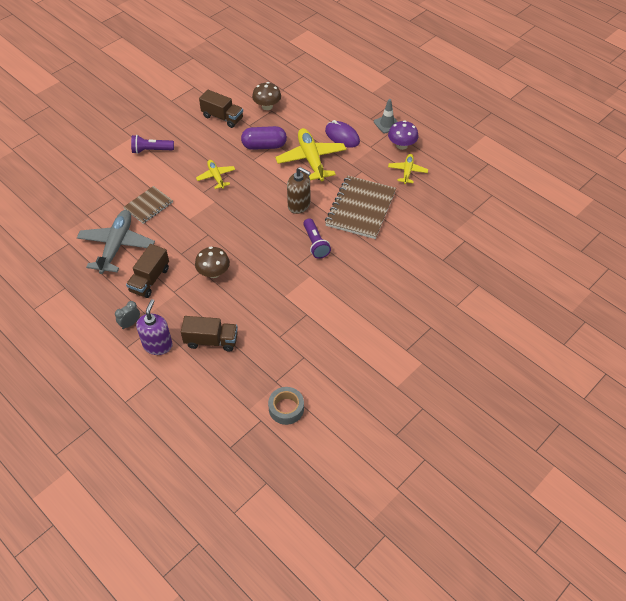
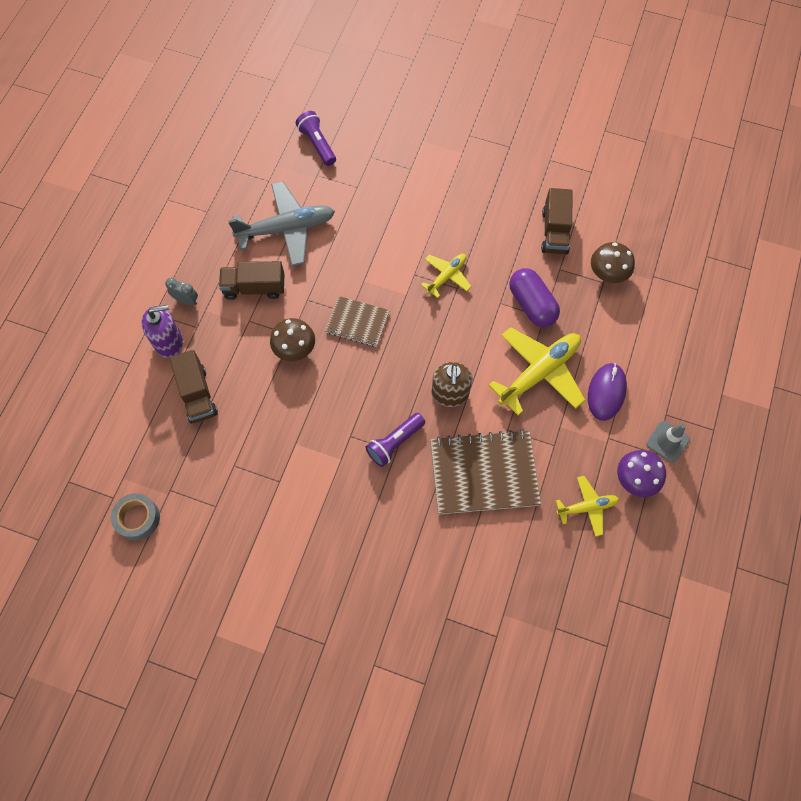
camera: 65 degrees right, 15 degrees up
brown notebook [123,186,173,224] -> brown notebook moved to [325,296,390,347]
purple flashlight [131,135,174,154] -> purple flashlight moved to [296,111,336,166]

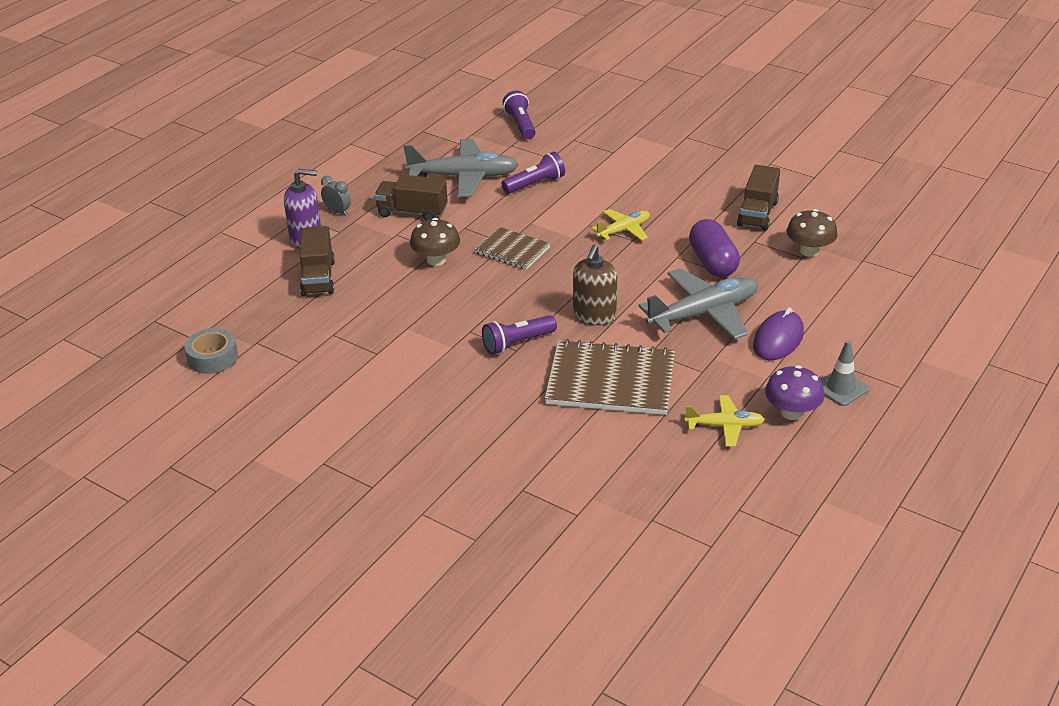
camera: 15 degrees right, 30 degrees down
yellow plane [488,327,585,415] -> grey plane [638,268,758,340]
none -> purple flashlight [501,152,565,194]

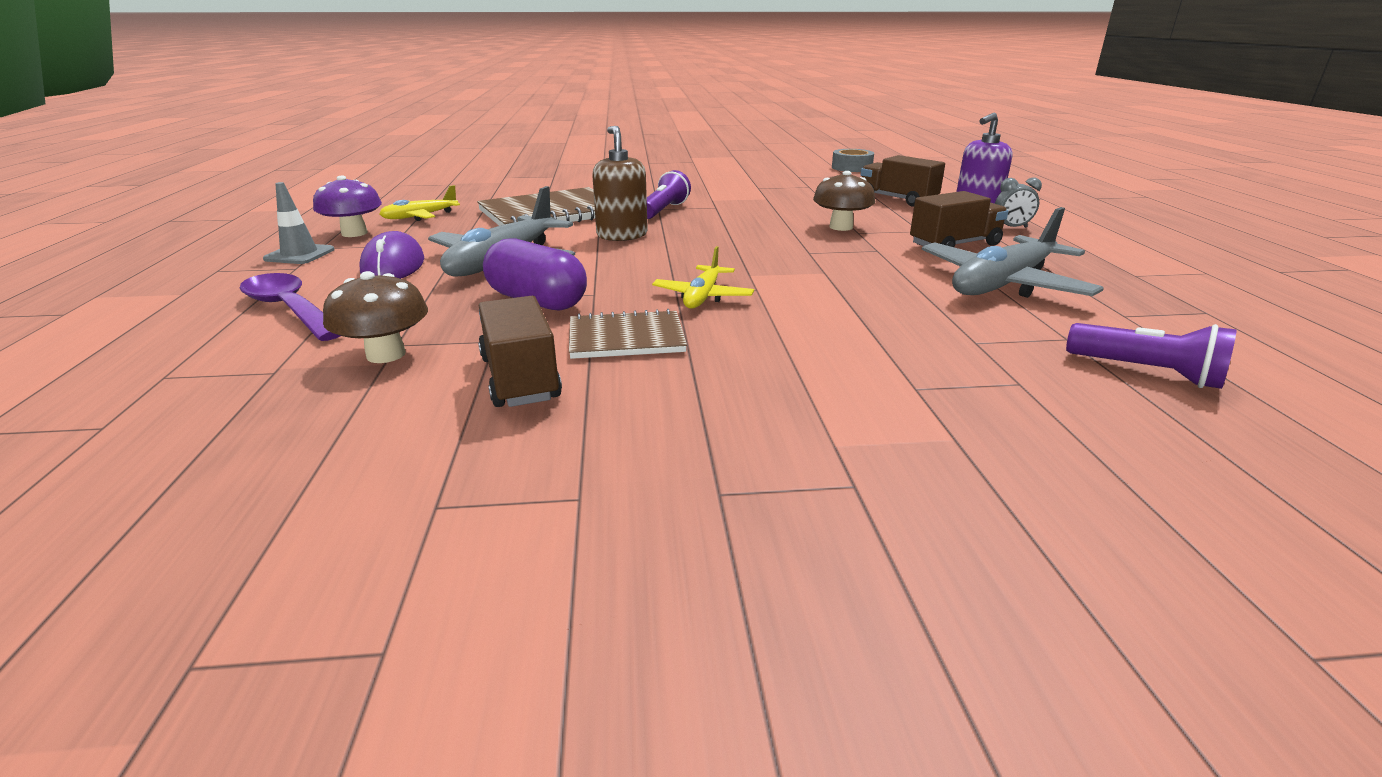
camera: 140 degrees right, 10 degrees down
brown notebook [474,227,550,270] -> brown notebook moved to [569,309,687,359]
purple flashlight [501,152,565,194] -> none
none -> purple spoon [239,273,340,341]

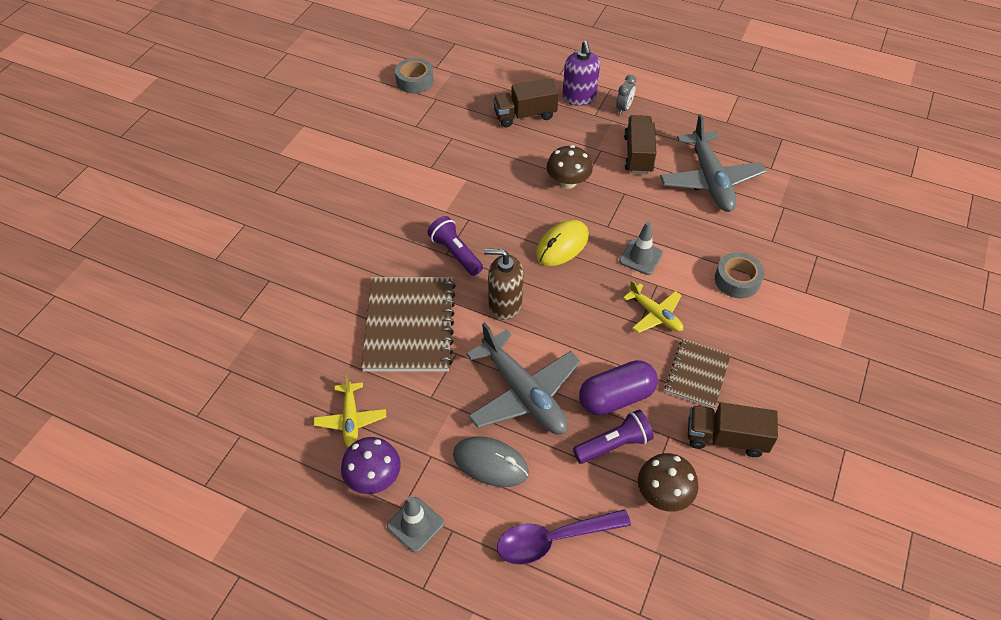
camera: 60 degrees left, 25 degrees up
purple mouse [359,231,424,279] -> grey mouse [453,436,529,487]
purple flashlight [1066,323,1237,389] -> purple flashlight moved to [573,409,654,464]
none -> yellow mouse [536,220,589,266]
none -> grey traffic cone [619,222,663,275]
none -> grey tape [715,252,764,298]

